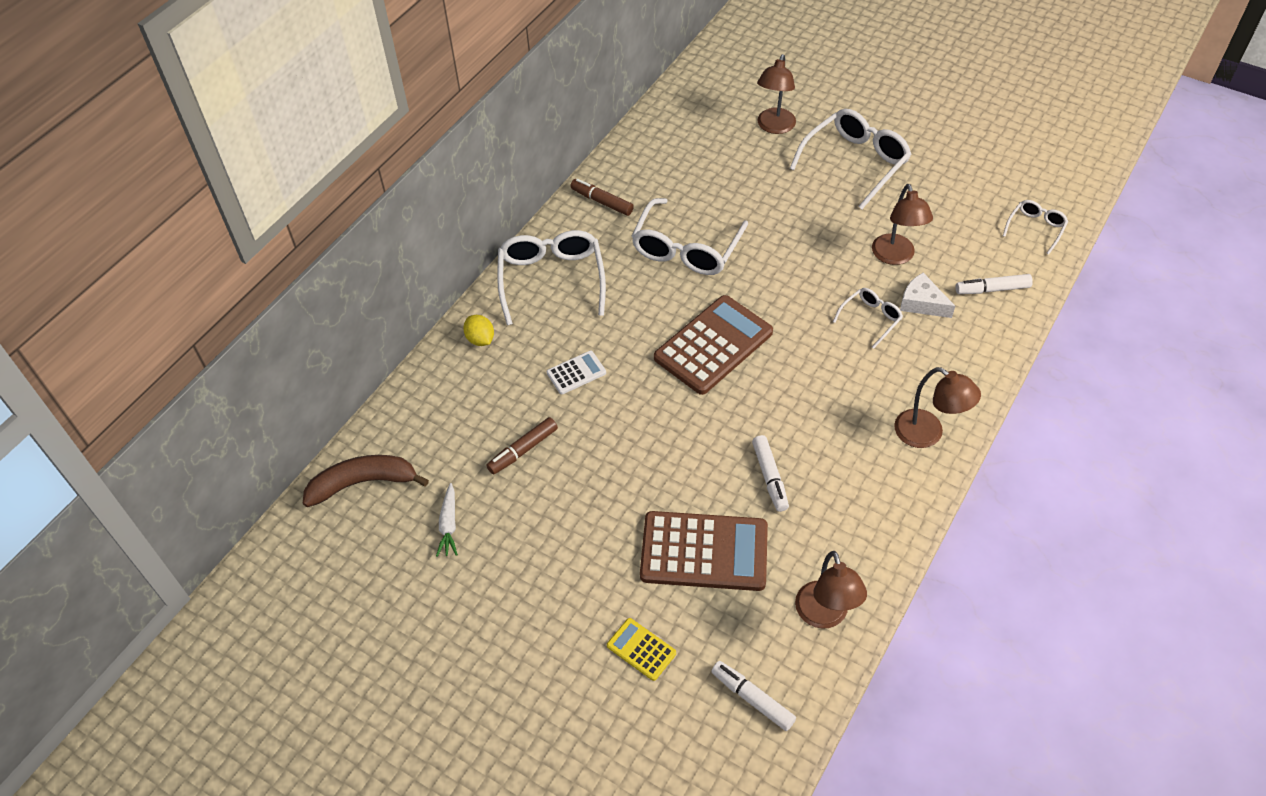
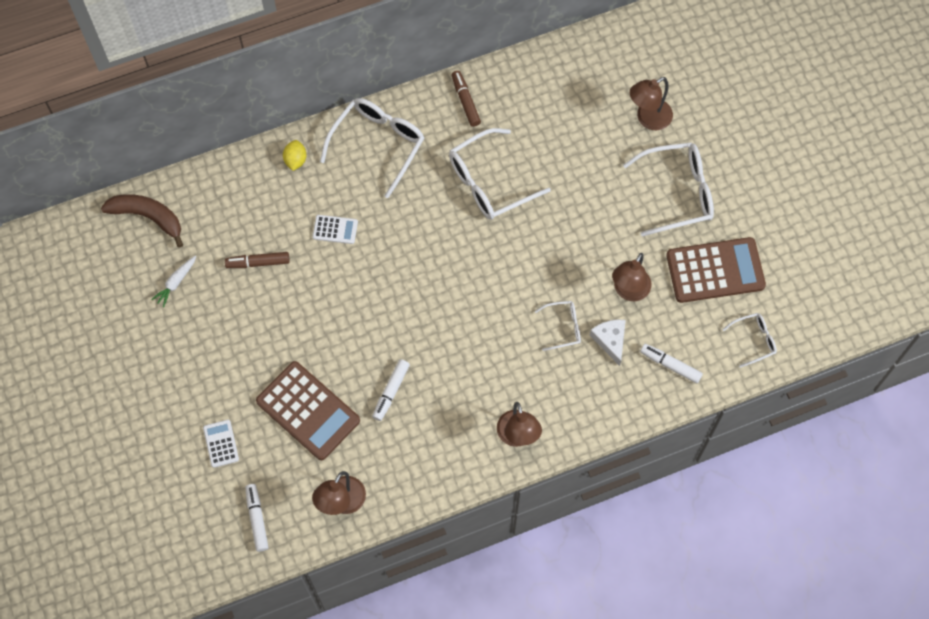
camera: 35 degrees right, 15 degrees up
yellow calculator [607,618,676,681] -> white calculator [203,420,239,468]
brown calculator [654,295,773,395] -> brown calculator moved to [666,237,766,303]

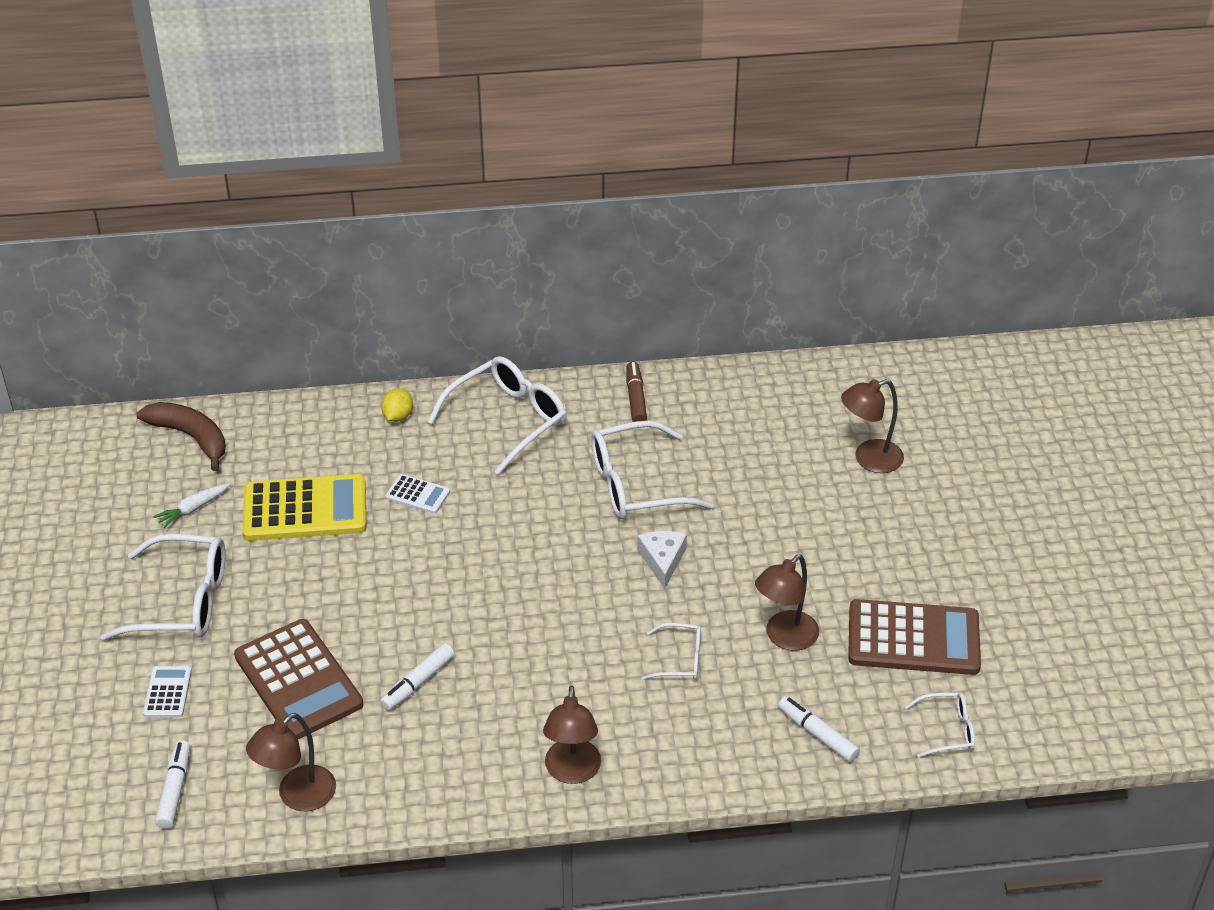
camera: 15 degrees right, 25 degrees down
brown marker [225,252,290,268] -> yellow calculator [242,474,366,541]
white cheese [590,320,626,366] -> white cheese moved to [637,531,687,589]
white glasses [623,142,714,236] -> white glasses moved to [101,534,225,640]

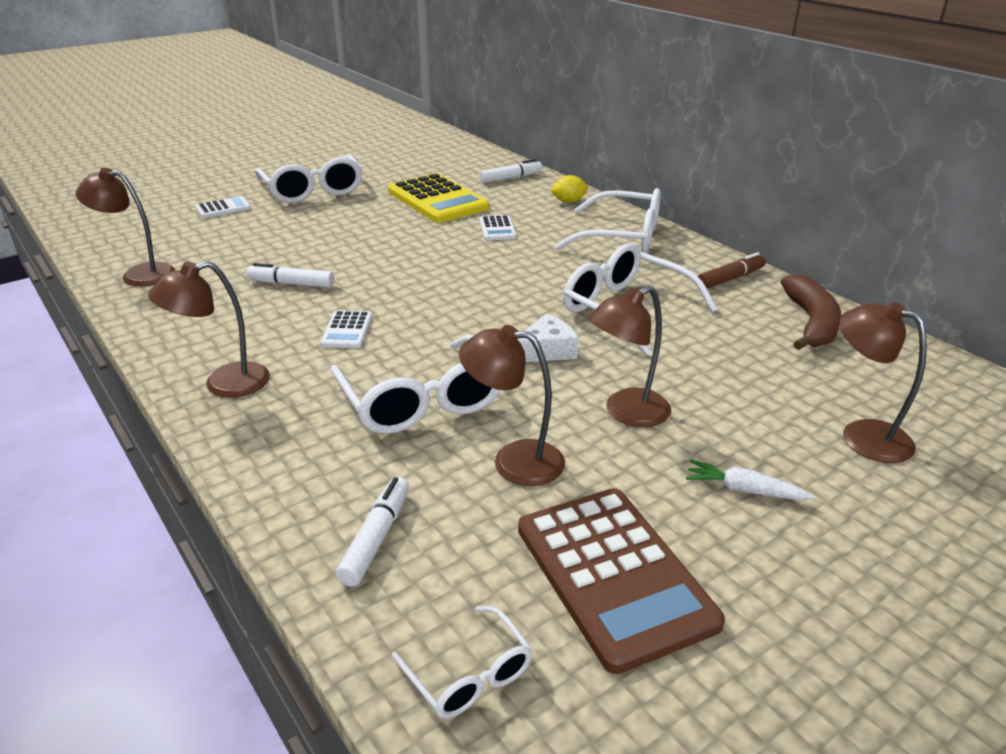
camera: 60 degrees right, 10 degrees down
brown banana [137,402,226,471] -> brown banana moved to [781,274,841,350]
white carrot [153,483,230,529] -> white carrot moved to [686,460,815,500]
white marker [155,740,190,829] -> white marker moved to [480,159,542,183]
brown calculator [234,619,363,739] -> none
white glasses [642,623,701,680] -> white glasses [330,335,500,434], size x1.93
none -> white calculator [320,310,373,348]
none -> brown lamp [589,286,671,427]

